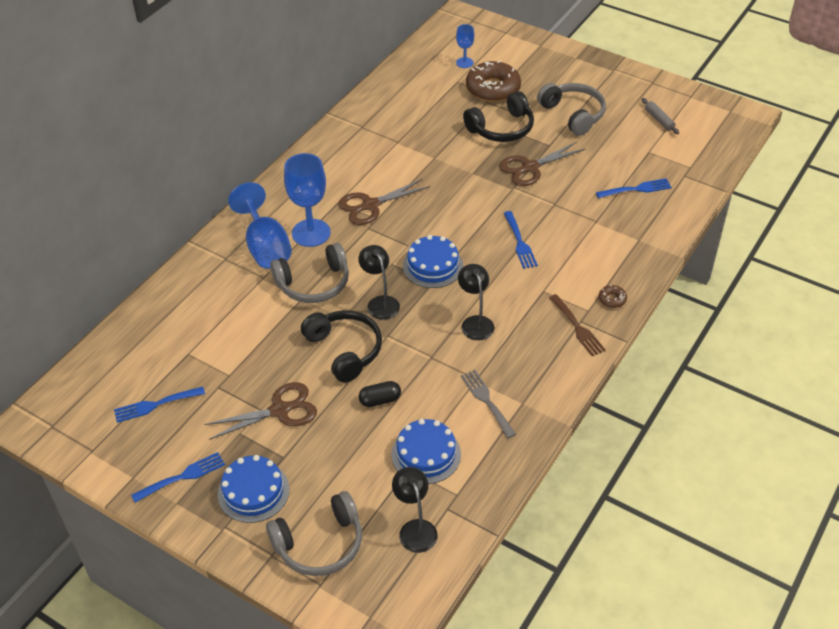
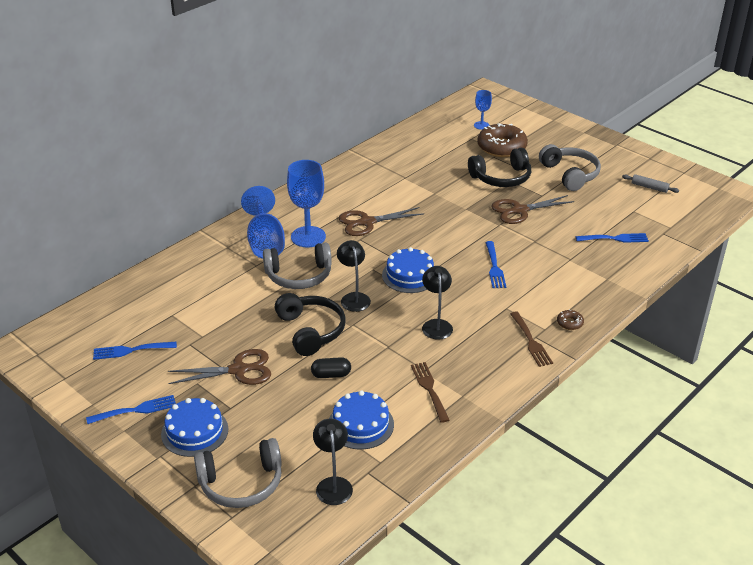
camera: 10 degrees right, 10 degrees down
grey fork [461,370,516,438] -> brown fork [411,362,449,423]
grey rolling pin [641,98,679,134] -> grey rolling pin turned 45 degrees counterclockwise [622,174,679,193]

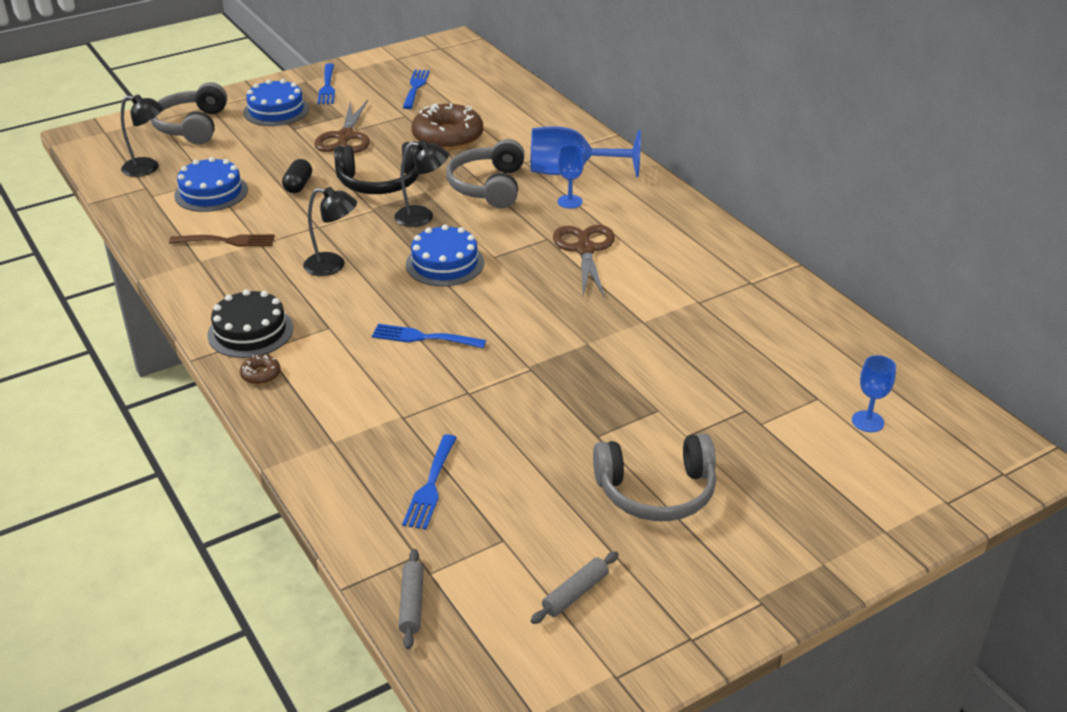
camera: 105 degrees right, 0 degrees up
blue goblet [287,160,326,247] -> blue goblet [558,145,584,209], size x0.52
black headphones [468,148,531,187] -> none
brown donut [477,123,528,157] -> brown donut moved to [411,103,483,150]
brown scissors [491,195,575,224] -> none
brown fork [510,312,553,367] -> black cake [207,289,293,358]
none -> grey rolling pin [398,549,424,649]

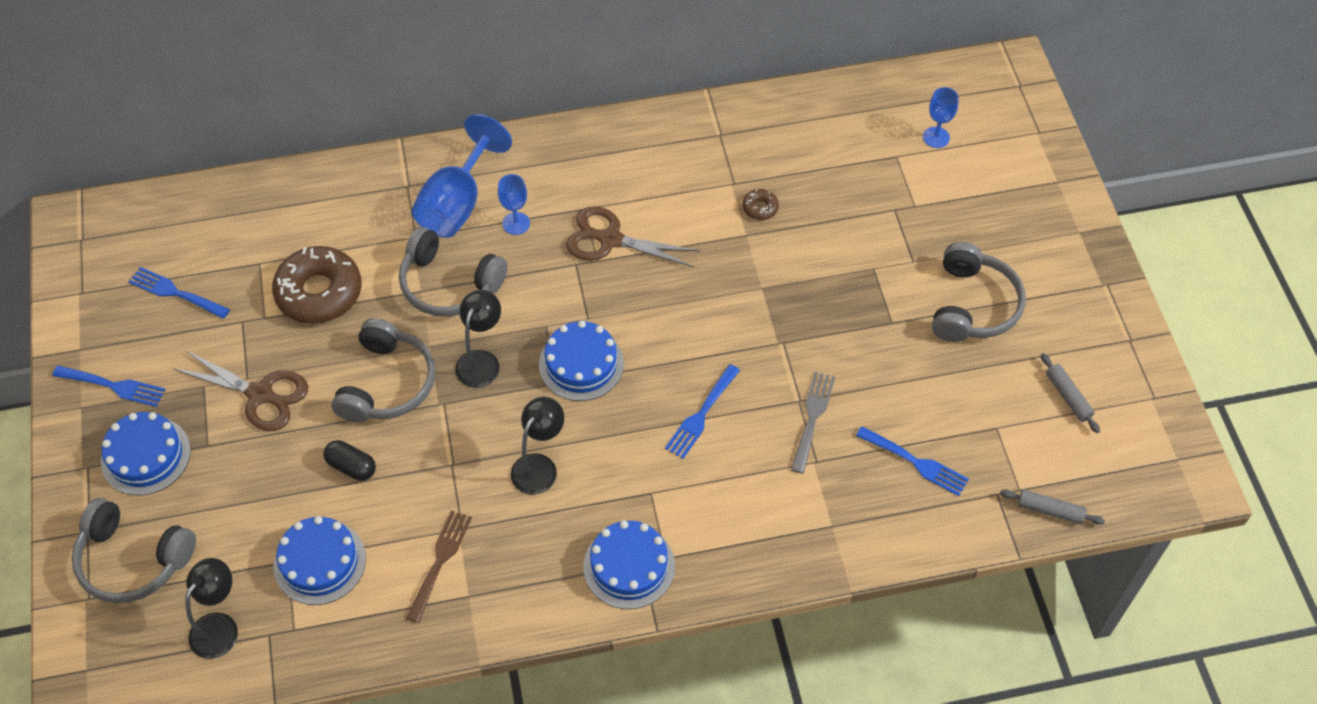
camera: 70 degrees left, 20 degrees up
black cake [207,289,293,358] -> blue cake [584,521,675,609]
brown donut [240,355,281,385] -> brown donut moved to [743,189,779,220]
black headphones [334,141,419,194] -> grey headphones [331,318,435,423]
none -> grey fork [791,372,835,474]

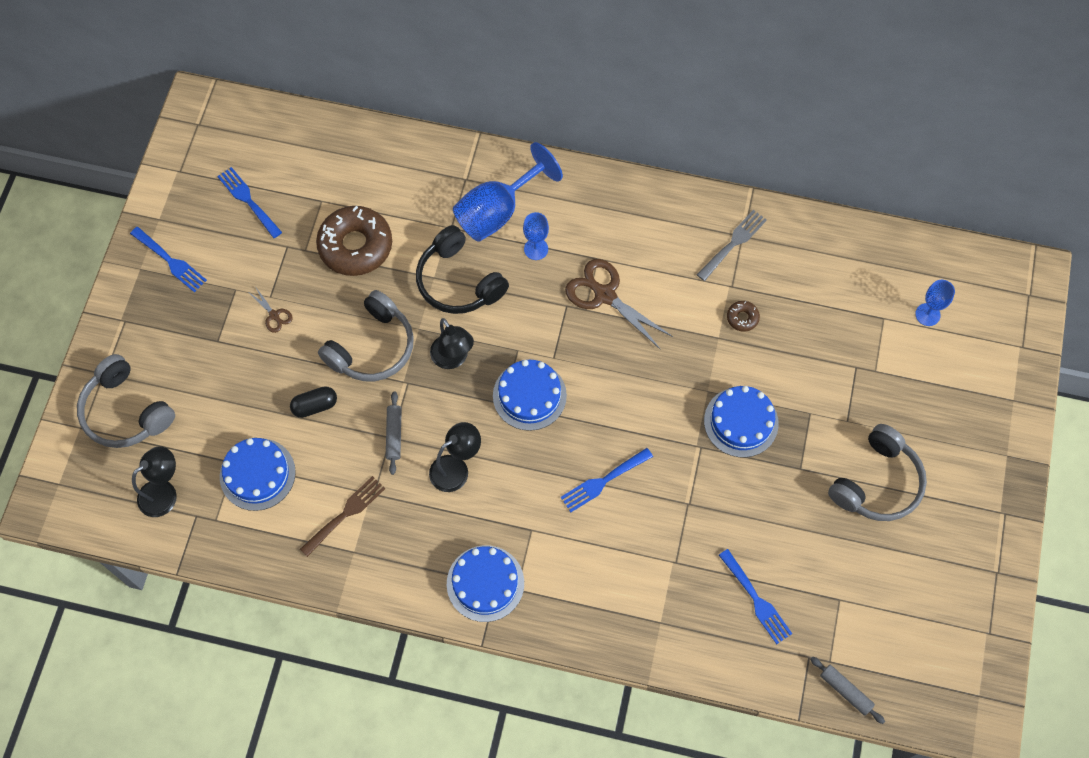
camera: 25 degrees right, 10 degrees up
blue cake [101,412,191,496] -> blue cake moved to [704,386,779,458]
brown scissors [174,350,309,431] -> brown scissors [250,288,293,333], size x0.48
black capsule [323,440,376,481] -> black capsule turned 75 degrees counterclockwise [290,386,337,418]
grey headphones [399,227,508,317] -> black headphones [416,225,509,314]
black lamp [455,290,501,388] -> black lamp turned 105 degrees clockwise [430,318,474,369]
grey fork [791,372,835,474] -> grey fork moved to [697,210,767,281]
grey rolling pin [1041,353,1100,433] -> grey rolling pin moved to [386,391,402,475]

